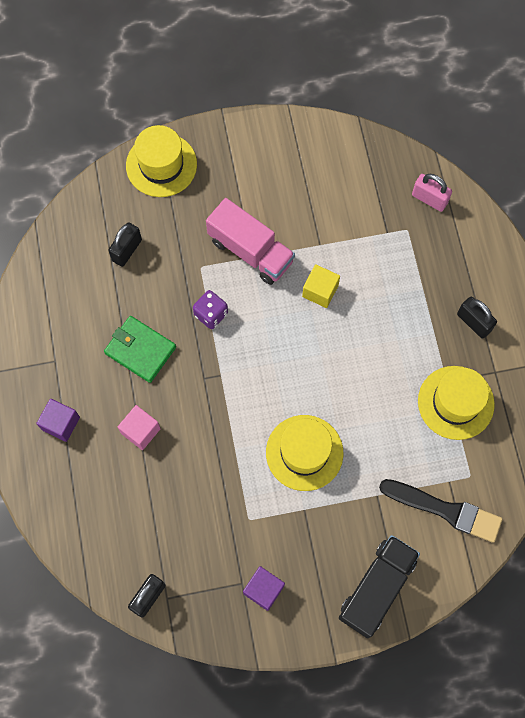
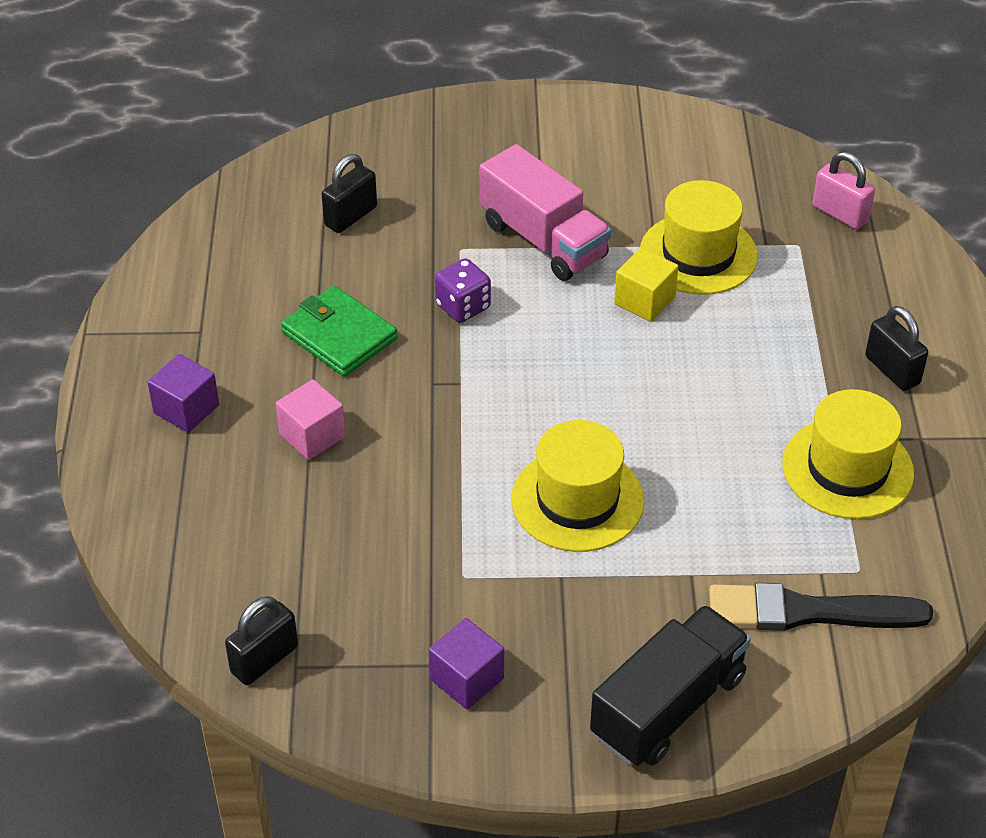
camera: 10 degrees right, 25 degrees down
yellow hat [126,125,197,197] -> yellow hat moved to [640,180,758,295]
black brush [379,479,502,543] -> black brush turned 150 degrees clockwise [709,583,933,631]

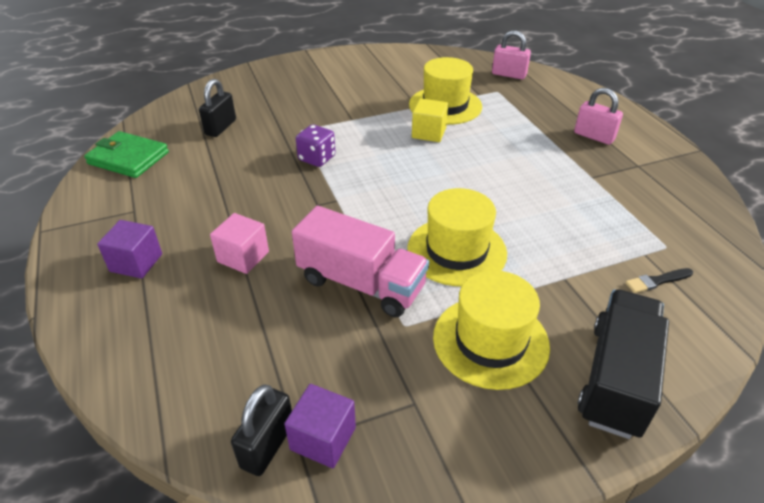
camera: 20 degrees left, 5 degrees down
green wallet [281,286,397,377] -> green wallet moved to [84,131,169,178]
purple cube [429,618,504,709] -> purple cube moved to [285,384,356,468]
pink truck [480,144,611,281] -> pink truck moved to [292,206,429,317]
black brush [709,583,933,631] -> black brush [625,268,693,293], size x0.44
yellow hat [782,389,914,519] -> yellow hat moved to [433,270,550,390]
black padlock [865,306,928,391] -> pink padlock [574,88,623,145]

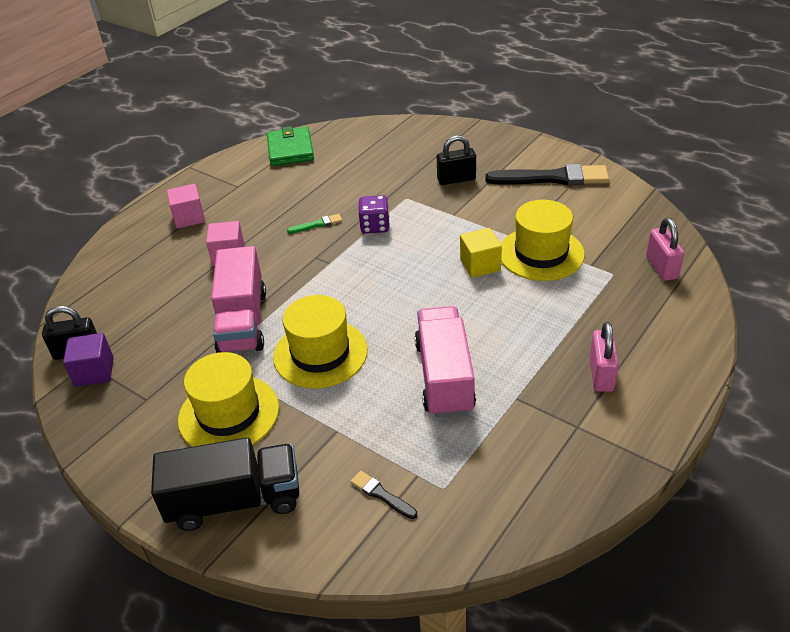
camera: 60 degrees right, 0 degrees up
purple cube [97,220,162,279] -> pink cube [167,184,205,229]
black padlock [199,79,236,137] -> black padlock moved to [437,135,476,185]
none -> green brush [287,214,342,234]
none -> pink truck [415,306,476,417]
none -> black brush [485,164,609,185]

